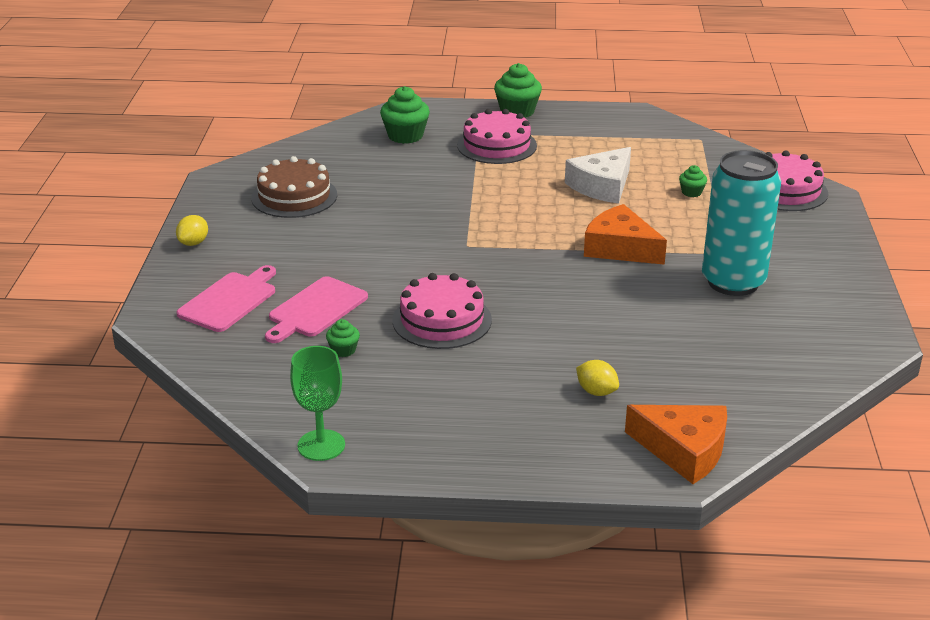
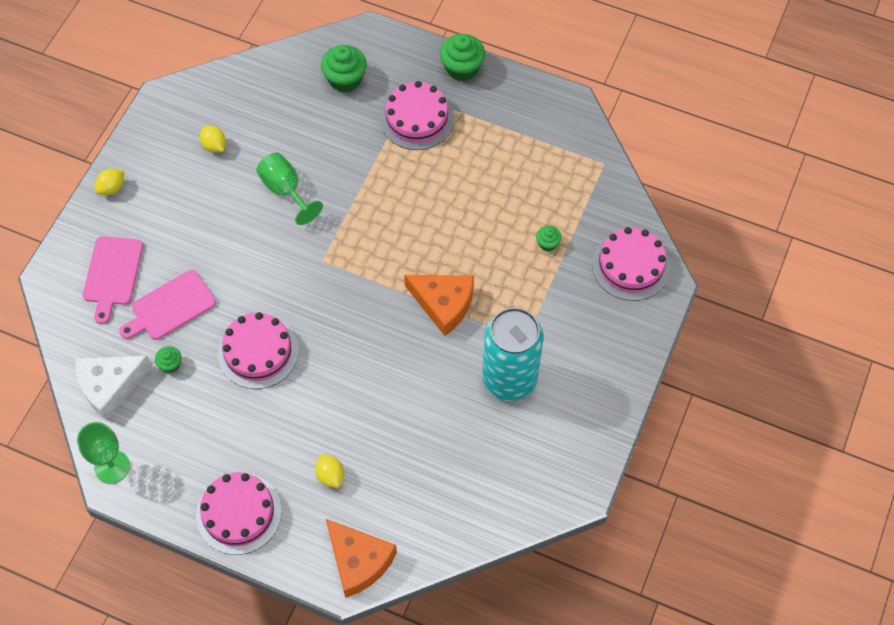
camera: 20 degrees right, 30 degrees up
pink cutting board [176,265,276,332] -> pink cutting board turned 135 degrees clockwise [83,236,143,324]
brown cake [251,156,337,218] -> yellow lemon [200,126,226,153]
white cheese [565,147,631,204] -> white cheese moved to [75,356,152,420]
orange cheese [584,204,667,265] -> orange cheese turned 150 degrees clockwise [404,275,474,336]
none -> pink cake [196,473,282,555]
none -> green goblet [256,153,323,225]

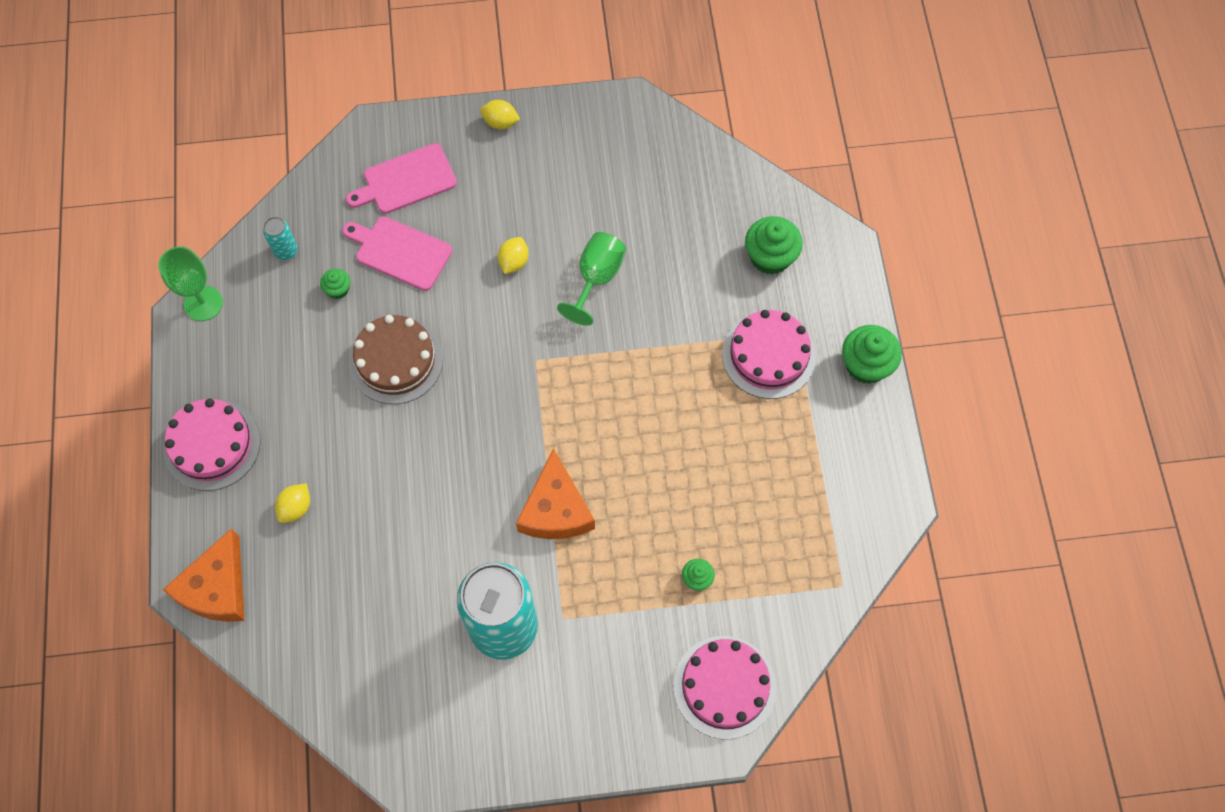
camera: 60 degrees right, 5 degrees up
white cheese [75,356,152,420] -> turquoise can [263,217,298,260]
yellow lemon [200,126,226,153] -> yellow lemon moved to [498,237,529,274]
pink cake [218,312,299,389] -> brown cake [349,315,443,404]

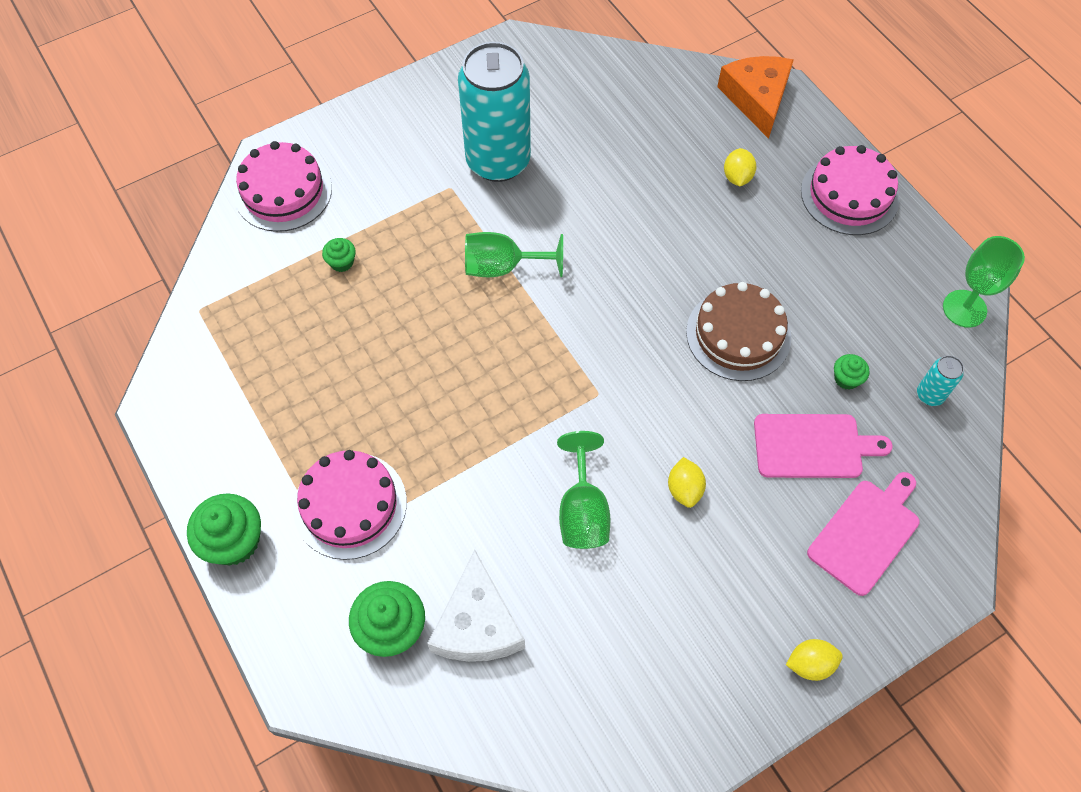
camera: 155 degrees right, 5 degrees down
orange cheese [516,448,595,539] -> green goblet [465,232,563,277]
none -> white cheese [427,549,525,662]

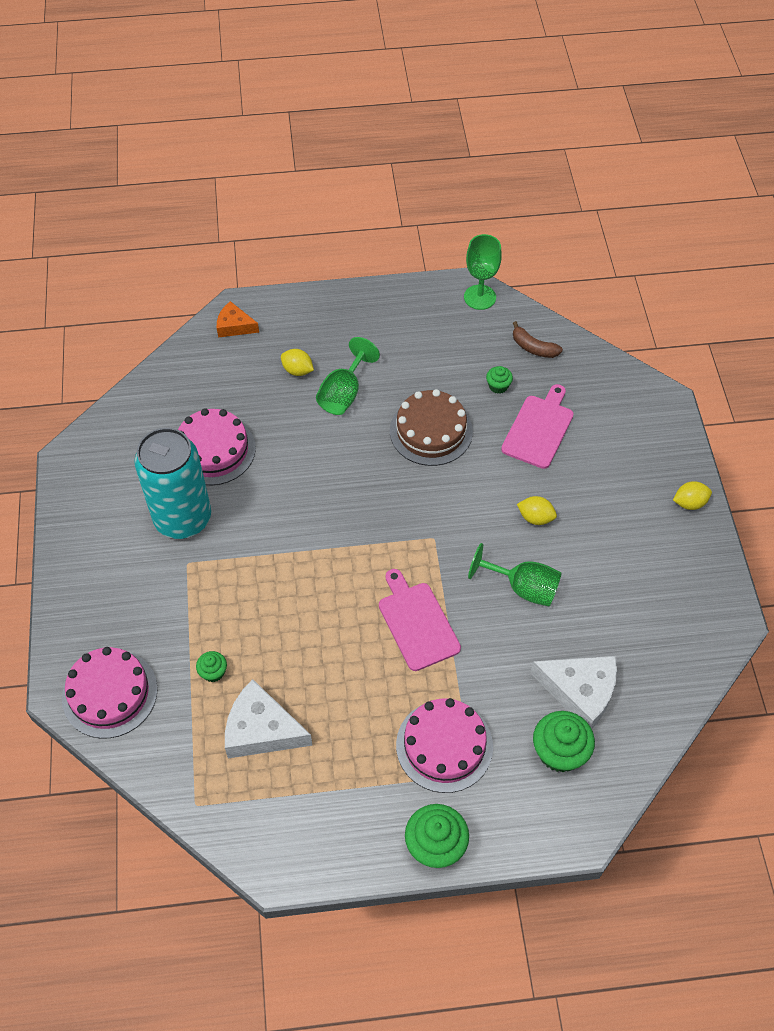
camera: 65 degrees left, 5 degrees down
green goblet [465,232,563,277] -> green goblet moved to [316,337,380,415]
orange cheese [717,56,794,139] -> orange cheese [217,301,259,338], size x0.60
yellow lemon [786,639,843,681] -> yellow lemon turned 60 degrees clockwise [673,481,712,510]
pink cake [801,145,900,235] -> pink cake moved to [178,408,256,485]
pink cutting board [807,472,920,596] -> pink cutting board moved to [379,569,461,671]
turquoise can [917,355,964,406] -> brown banana [513,321,563,358]
none -> white cheese [225,679,313,758]

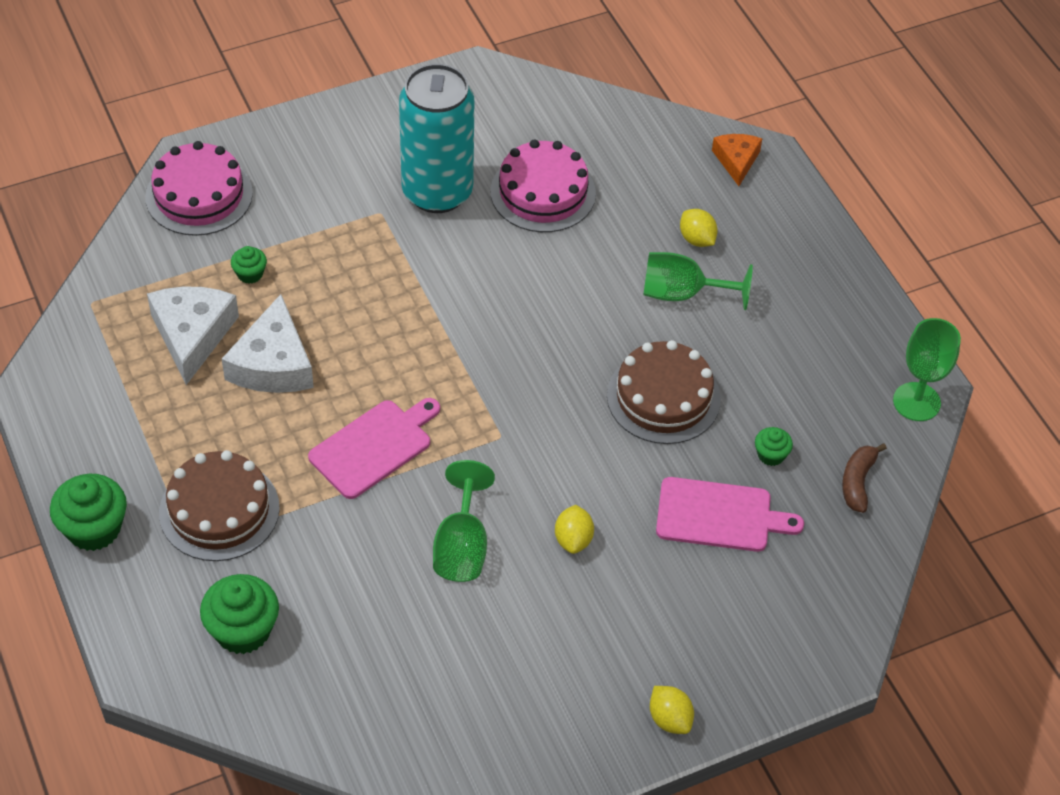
camera: 70 degrees right, 5 degrees down
yellow lemon [281,349,314,376] -> yellow lemon turned 45 degrees counterclockwise [680,209,718,247]
pink cake [396,698,493,793] -> brown cake [159,450,280,561]
white cheese [530,656,617,729] -> white cheese moved to [222,294,314,393]

